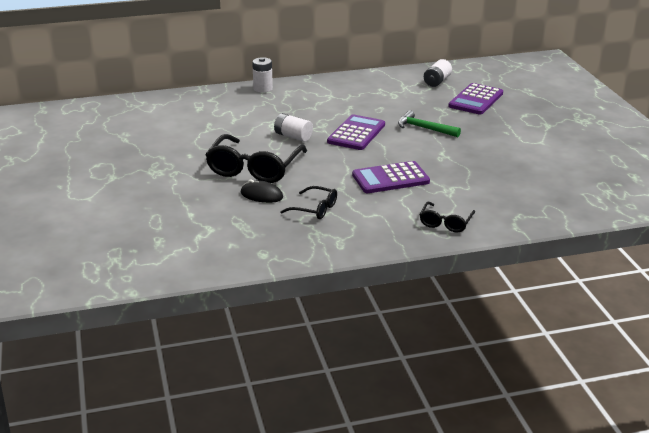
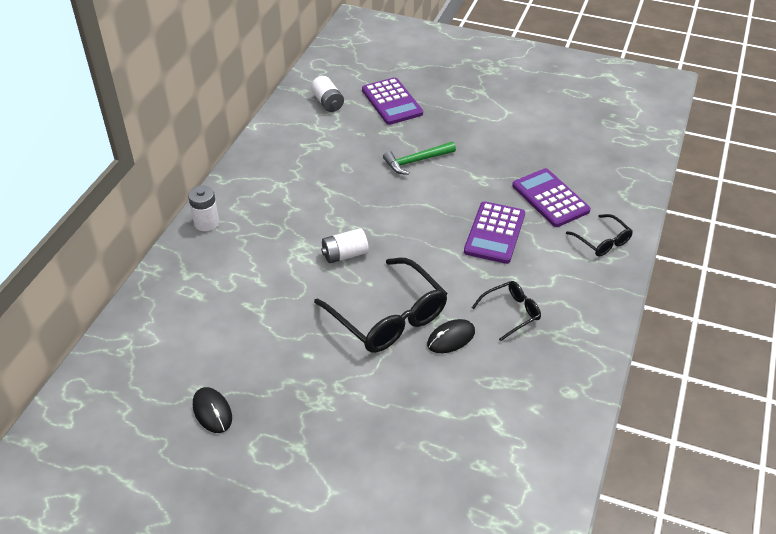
camera: 55 degrees left, 15 degrees up
purple calculator [327,114,385,150] -> purple calculator moved to [512,168,591,227]
none -> black mouse [193,387,232,433]

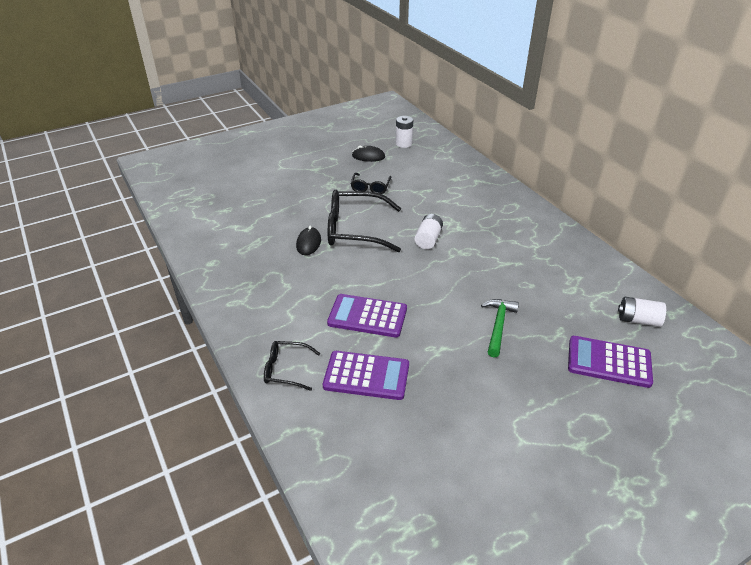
camera: 130 degrees right, 5 degrees down
white battery [188,186,219,231] -> white battery moved to [396,116,413,148]
purple calculator [464,201,525,264] -> purple calculator turned 45 degrees counterclockwise [327,294,407,337]
black glasses [472,281,541,342] -> black glasses moved to [351,173,391,194]

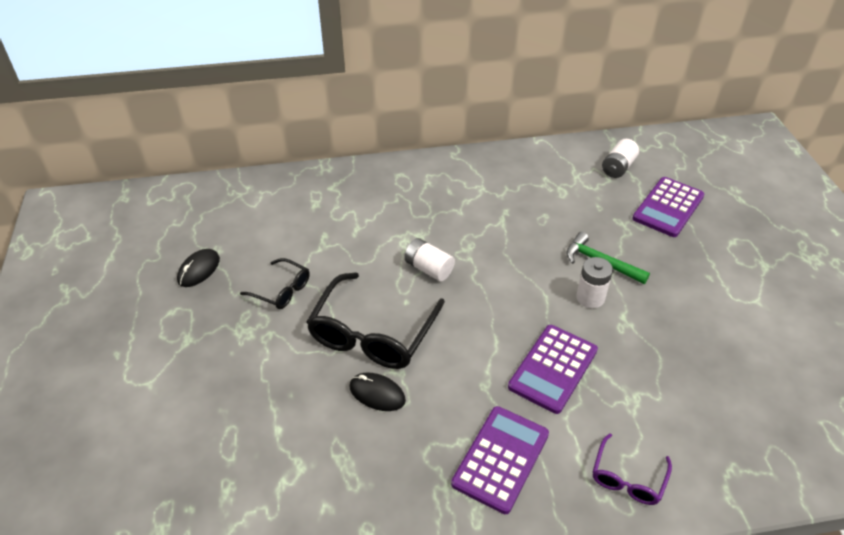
camera: 70 degrees left, 5 degrees up
black glasses [264,341,320,391] -> purple glasses [593,433,672,505]
purple calculator [323,351,409,400] -> purple calculator moved to [451,406,549,514]
white battery [396,116,413,148] -> white battery moved to [576,257,613,308]

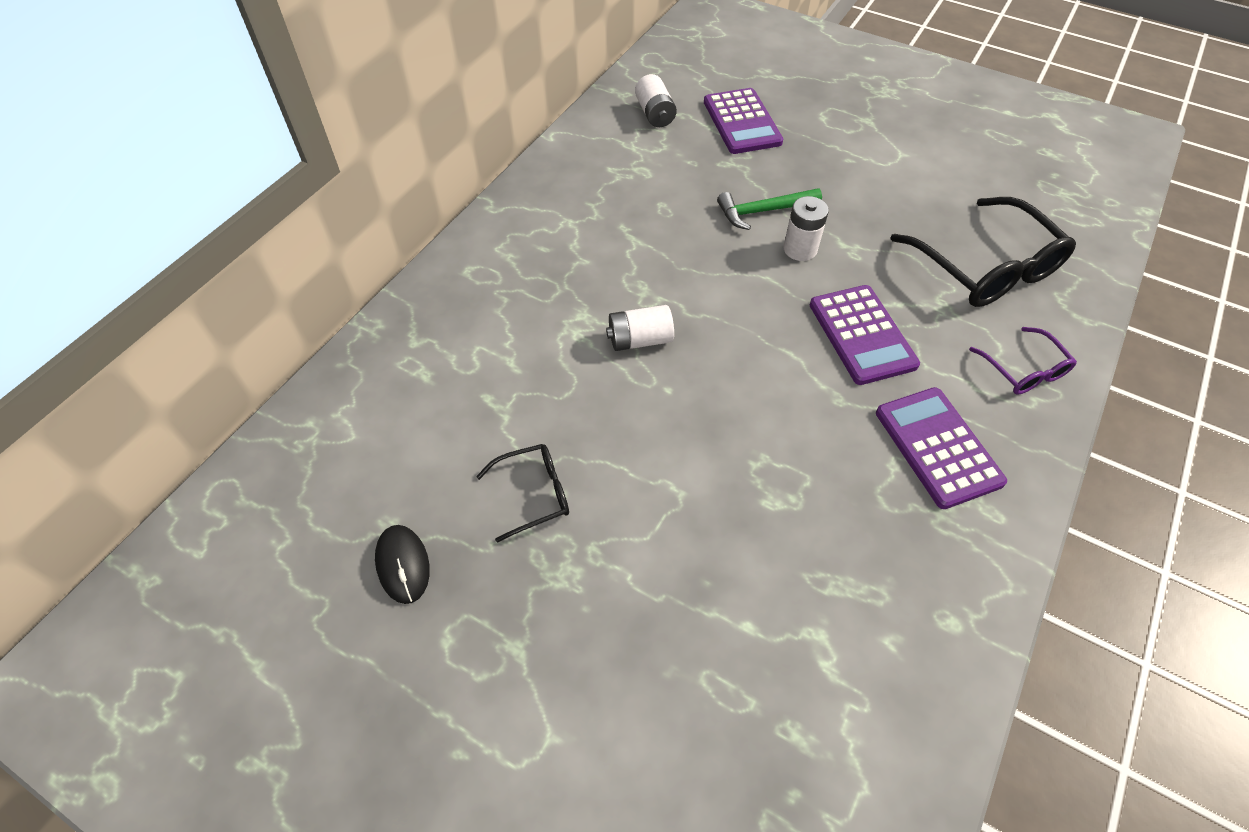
camera: 50 degrees left, 10 degrees up
black glasses [306,272,445,369] -> black glasses moved to [890,197,1076,307]
black mouse [349,373,406,411] -> none

